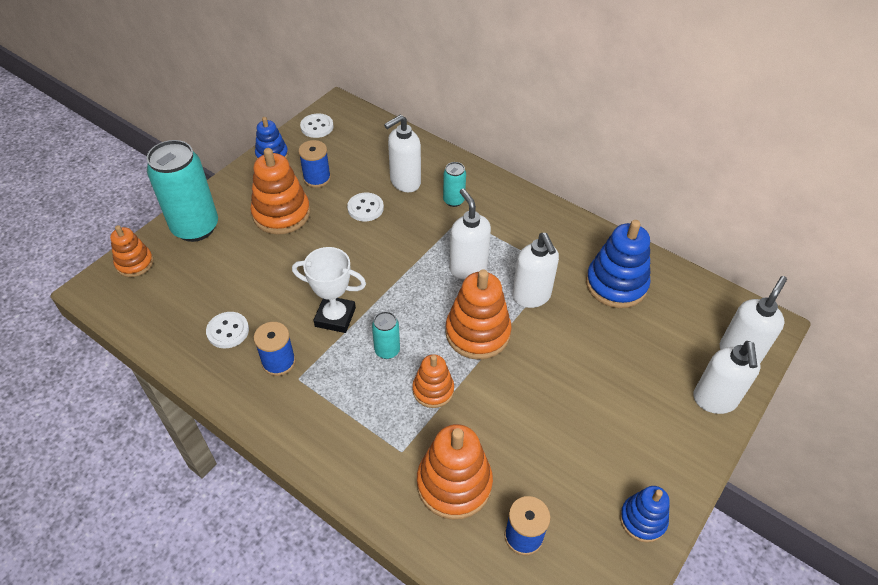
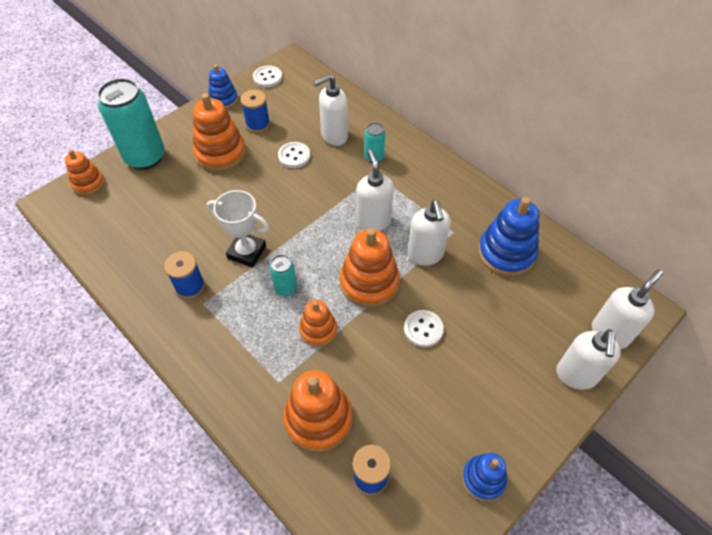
camera: 10 degrees right, 5 degrees up
white button [206,312,249,348] -> white button moved to [404,310,444,347]

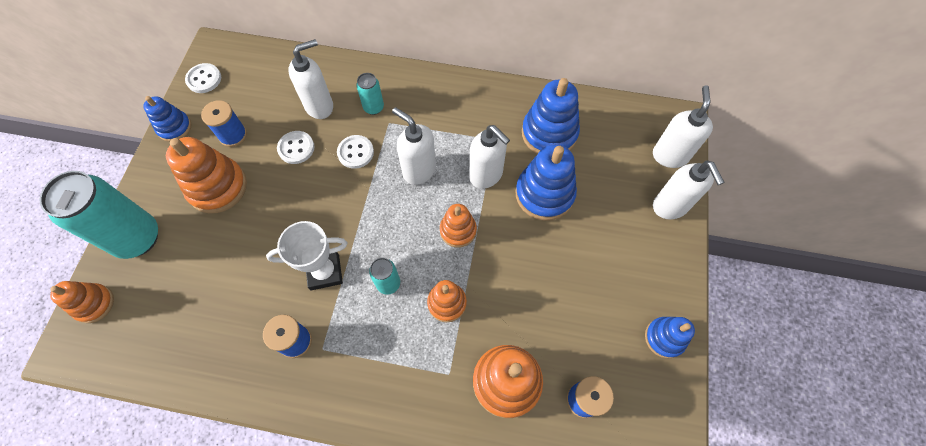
camera: 35 degrees left, 10 degrees up
white soap dispenser [313,74,348,146] -> white soap dispenser turned 150 degrees counterclockwise [288,39,333,119]
orange stacking toy [340,228,400,308] -> orange stacking toy [440,204,477,248], size x0.60
white button [404,310,444,347] -> white button moved to [337,135,374,169]
none -> blue stacking toy [515,144,577,221]

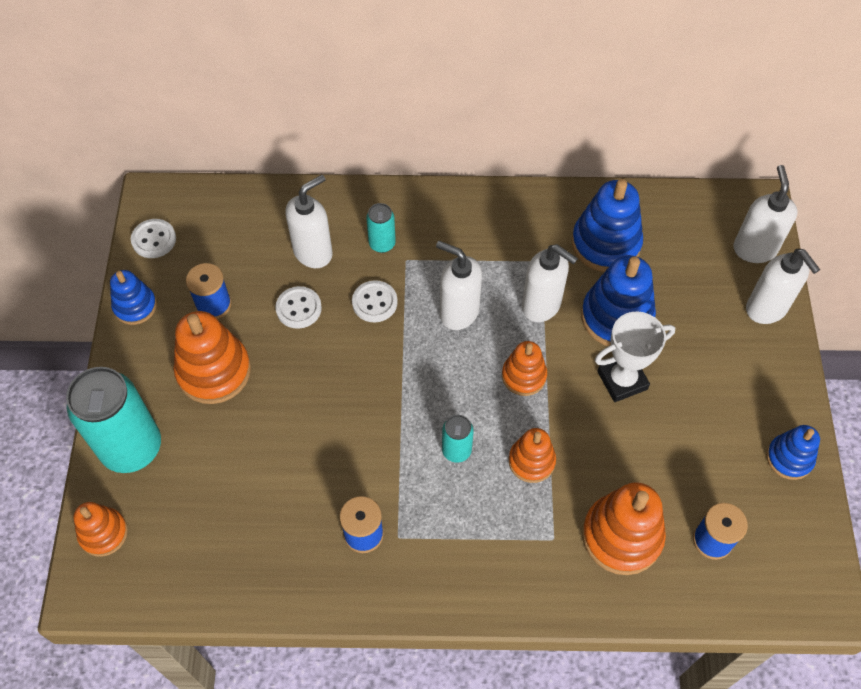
camera: 10 degrees left, 5 degrees down
white trophy [266,221,348,290] -> white trophy moved to [595,312,675,402]

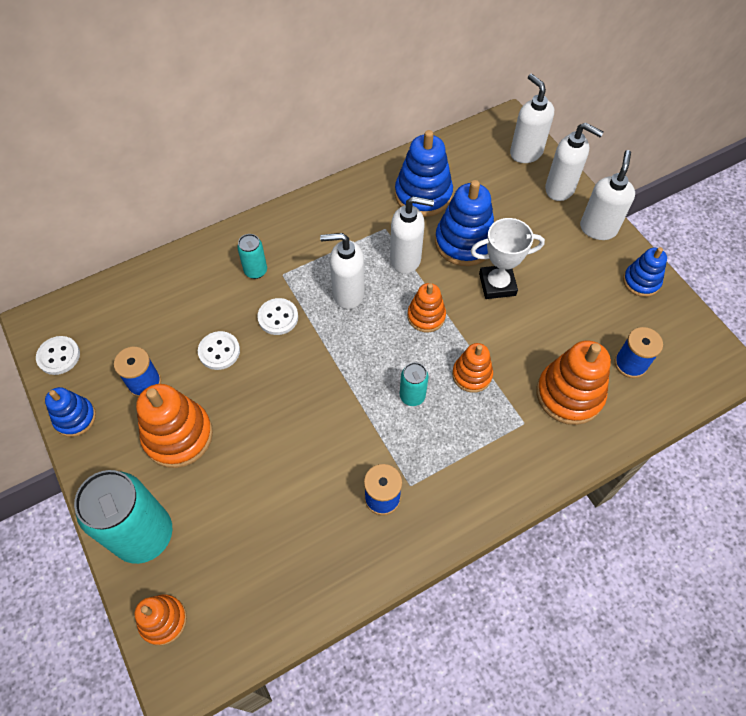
camera: 30 degrees left, 0 degrees up
white soap dispenser [285,175,333,268] -> white soap dispenser moved to [580,150,635,240]
white trophy [595,312,675,402] -> white trophy turned 45 degrees clockwise [470,218,545,299]

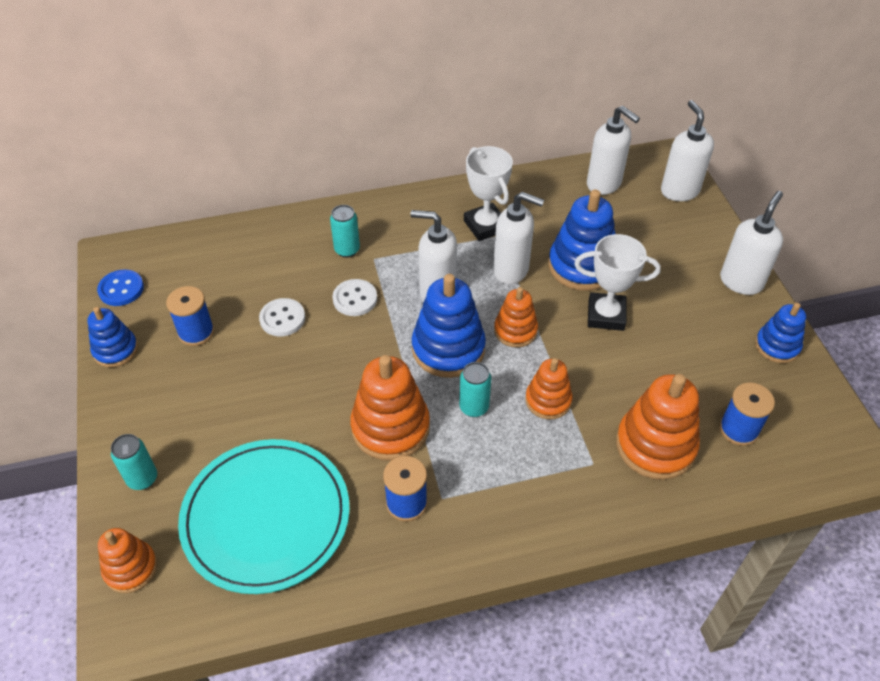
camera: 15 degrees right, 10 degrees down
white button [36,336,80,375] -> blue button [97,270,144,306]
turquoise can [74,470,172,564] -> turquoise can [111,434,157,490], size x0.47
orange stacking toy [136,384,213,468] -> orange stacking toy moved to [350,355,430,461]
blue stacking toy [395,130,453,217] -> blue stacking toy moved to [412,274,486,378]
white soap dispenser [545,123,604,201] -> white soap dispenser moved to [587,106,640,195]
none -> turquoise plate [178,439,350,594]
none -> white trophy [464,146,513,241]

